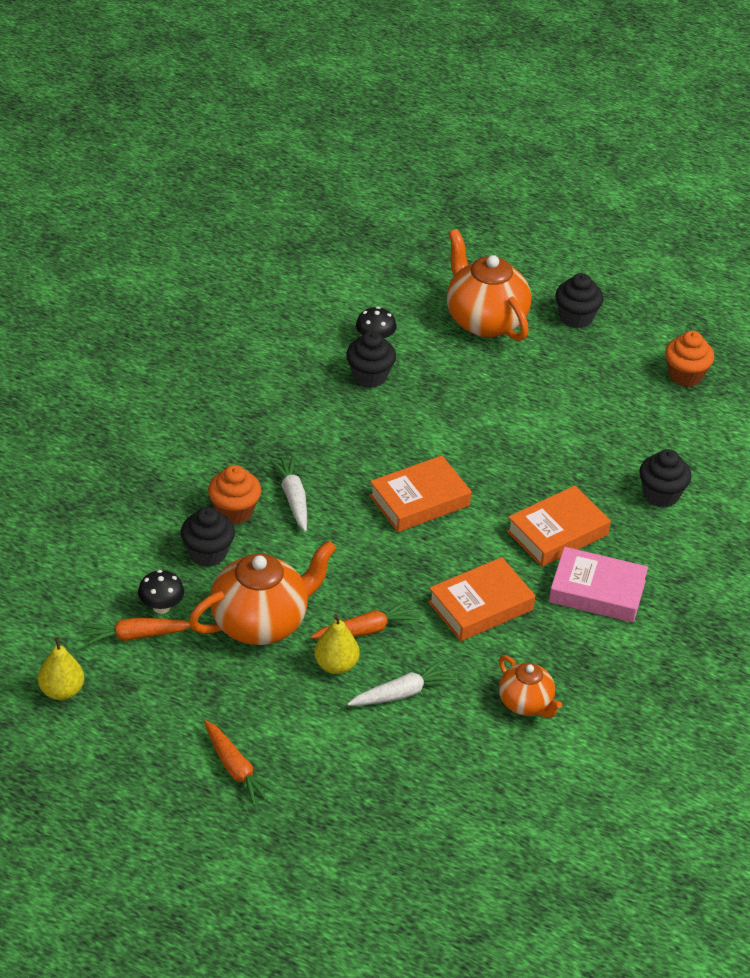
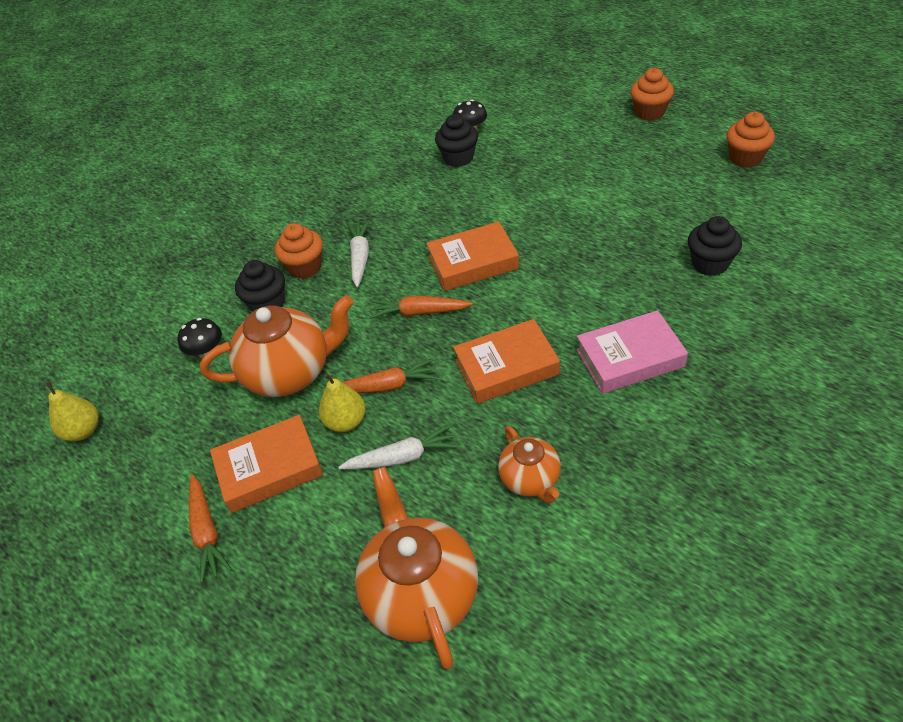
camera: 20 degrees right, 5 degrees up
orange carrot [82,617,191,646] -> orange carrot moved to [369,296,473,319]
orange teapot [447,229,531,341] -> orange teapot moved to [355,467,478,669]
orange book [507,486,611,567] -> orange book moved to [210,415,323,513]
pink book [549,547,648,623] -> pink book turned 45 degrees counterclockwise [576,310,688,394]
black cupcake [555,273,604,328] -> orange cupcake [630,68,674,121]

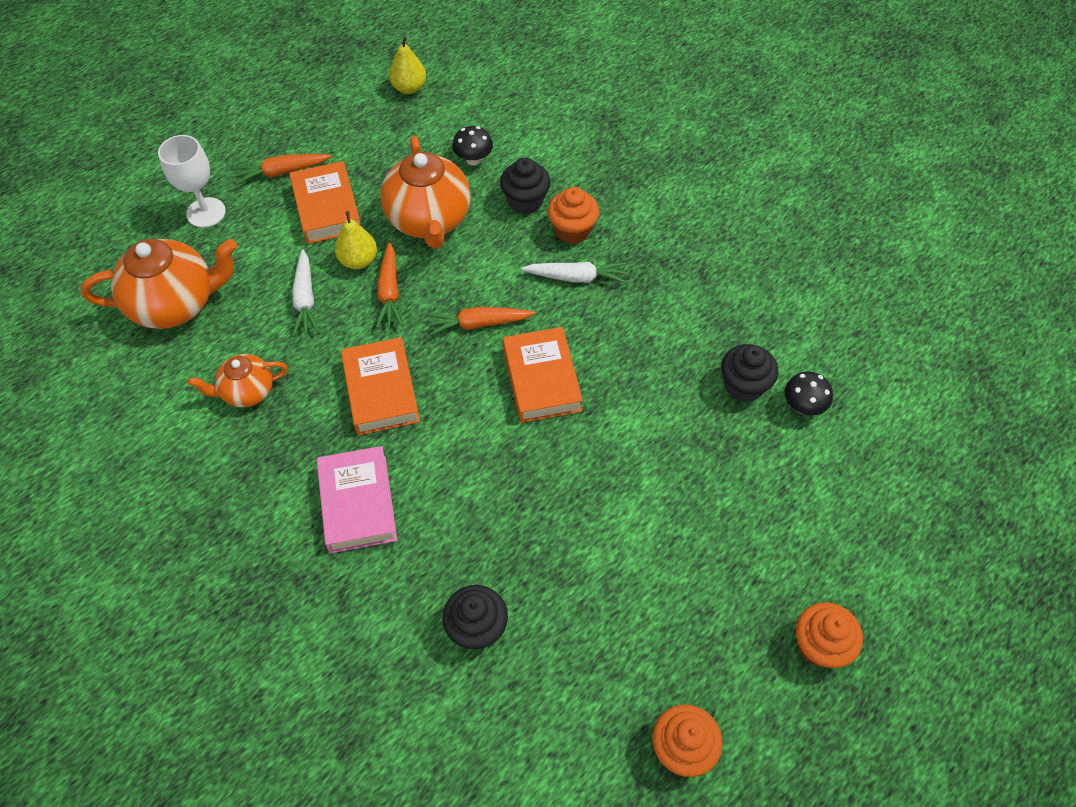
camera: 90 degrees right, 10 degrees up
orange carrot [369,296,473,319] -> orange carrot turned 105 degrees counterclockwise [427,307,535,336]
none -> white goblet [158,135,226,228]

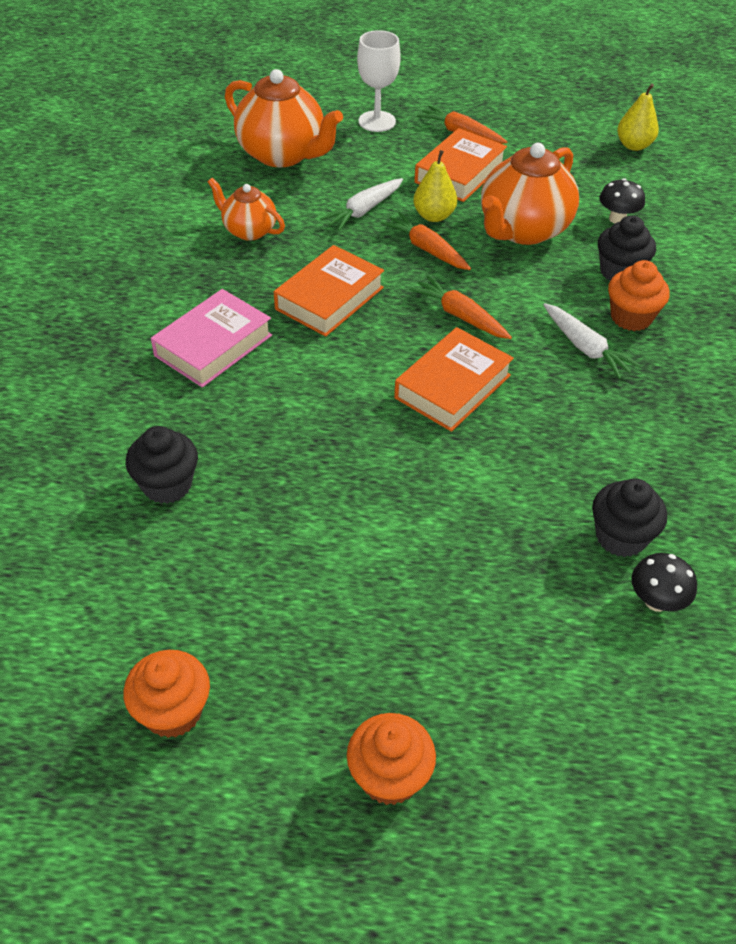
camera: 50 degrees right, 10 degrees down
orange carrot [376,242,403,328] -> orange carrot turned 90 degrees clockwise [381,212,471,270]

